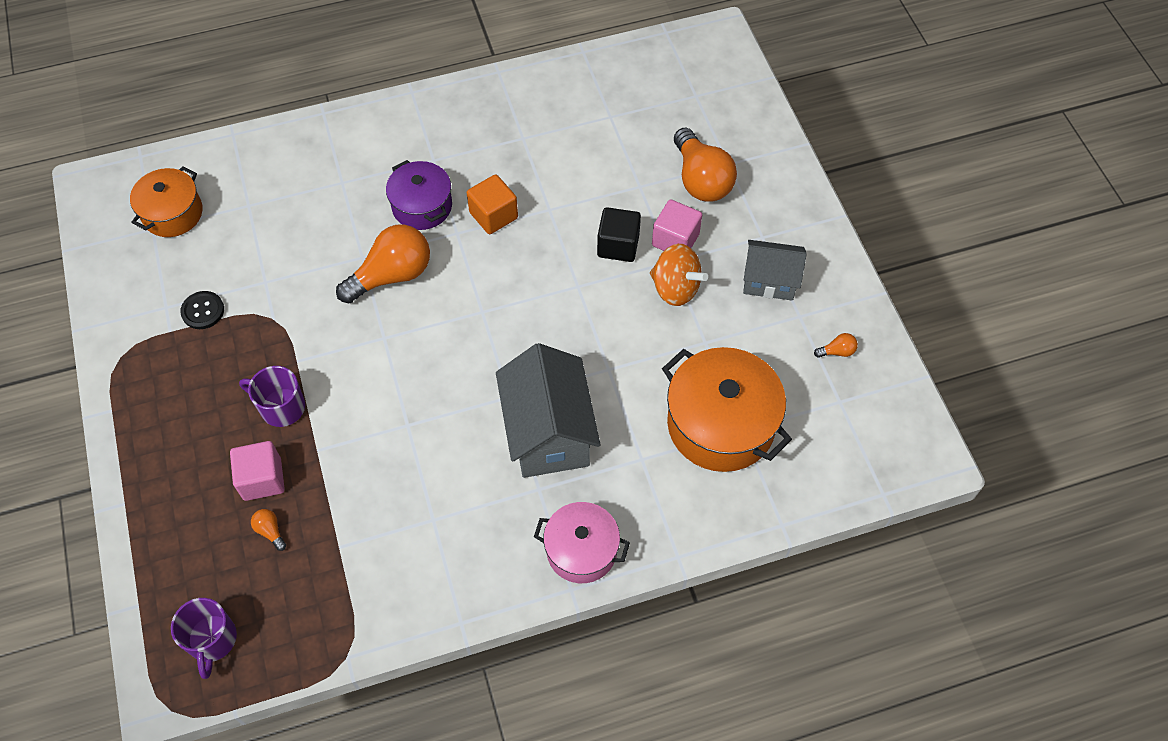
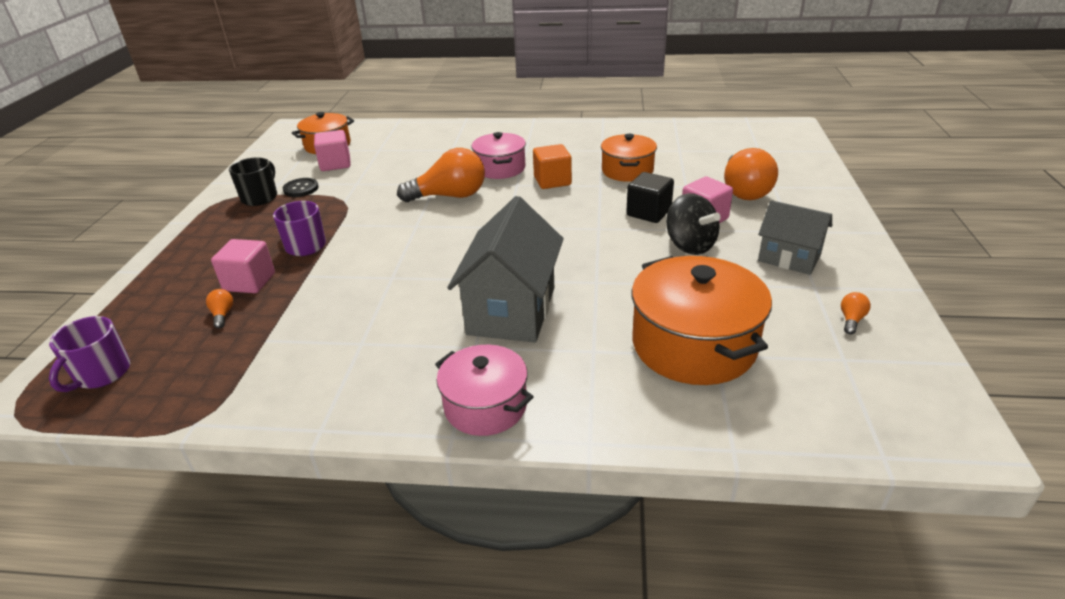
camera: 25 degrees right, 25 degrees down
purple pot [386,160,452,230] -> pink pot [472,132,526,179]
orange spinning top [650,244,708,306] -> black spinning top [666,193,721,255]
orange light bulb [814,333,858,358] -> orange light bulb turned 75 degrees counterclockwise [841,292,871,334]
none -> black mug [229,157,277,206]
none -> pink cube [314,130,351,171]
none -> orange pot [601,134,657,182]

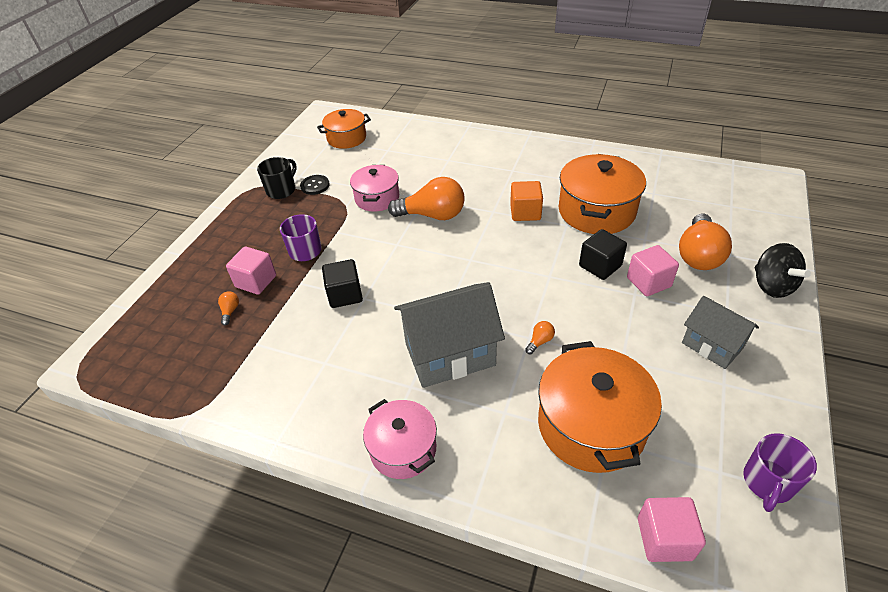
camera: 15 degrees right, 10 degrees up
purple mug [49,316,130,392] -> purple mug moved to [743,433,817,512]
pink cube [314,130,351,171] -> pink cube moved to [638,497,706,562]
grey house [447,196,564,343] -> grey house turned 45 degrees clockwise [394,282,505,388]
pink pot [472,132,526,179] -> pink pot moved to [350,165,399,212]
orange pot [601,134,657,182] -> orange pot [559,154,646,234], size x1.61
black spinning top [666,193,721,255] -> black spinning top moved to [755,243,811,298]
orange light bulb [841,292,871,334] -> orange light bulb moved to [525,321,555,354]
none -> black cube [322,259,363,308]

